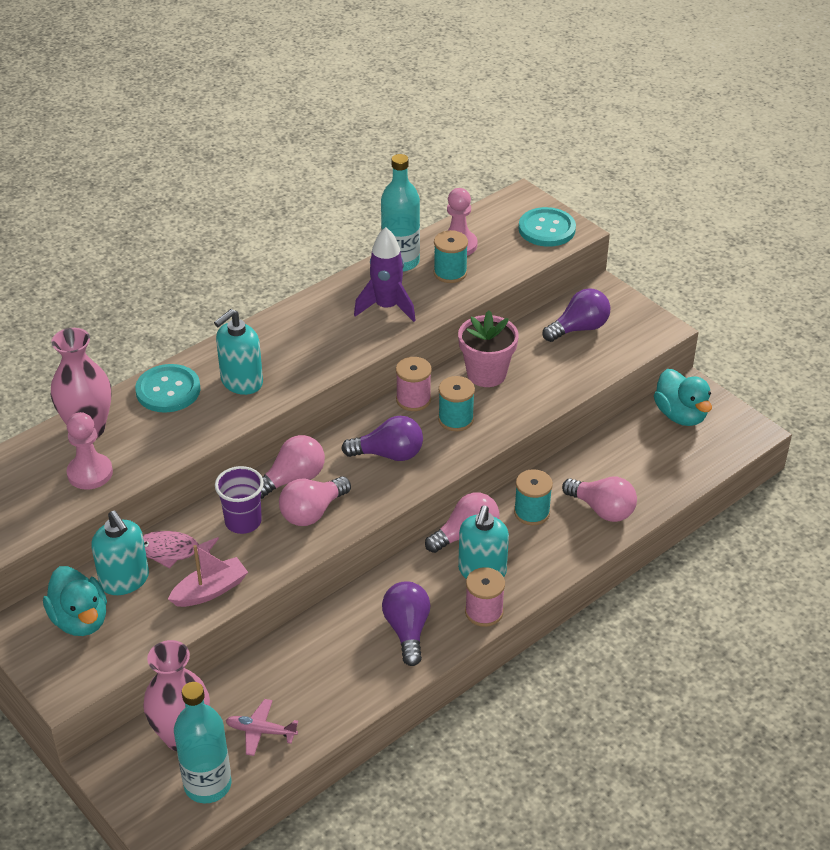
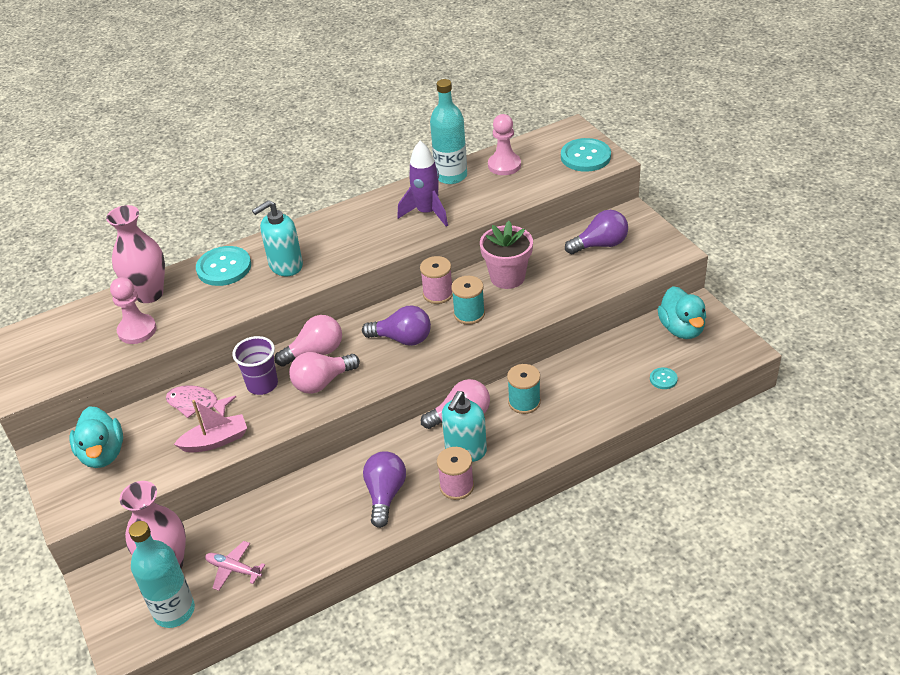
camera: 15 degrees right, 0 degrees up
turquoise soap dispenser [91,511,149,595] -> none
turquoise spool [433,230,468,283] -> none
pink light bulb [562,477,637,522] -> none
none -> turquoise button [650,367,678,389]

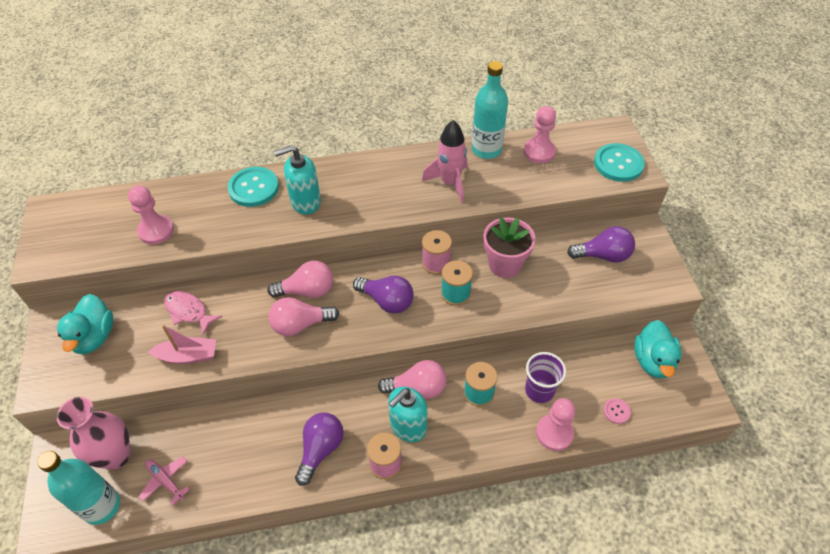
camera: 15 degrees right, 10 degrees up
pink vase [106,205,165,303] -> none
purple cup [232,336,278,395] -> purple cup moved to [525,352,566,403]
purple rocket [397,141,448,227] -> pink rocket [422,120,467,203]
turquoise button [650,367,678,389] -> pink button [603,398,631,424]
none -> pink pawn [536,398,575,451]

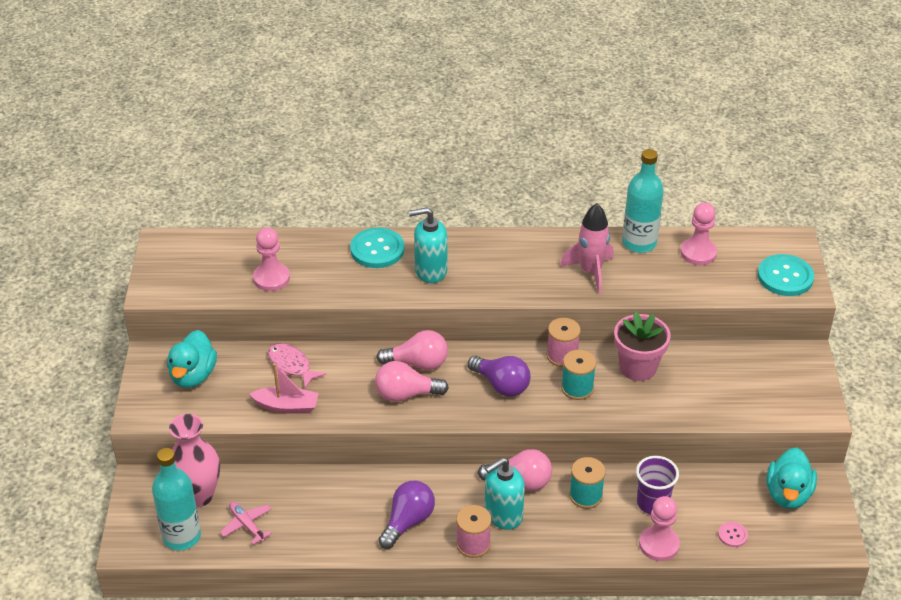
camera: 10 degrees right, 10 degrees down
purple light bulb [567,226,635,263] -> none

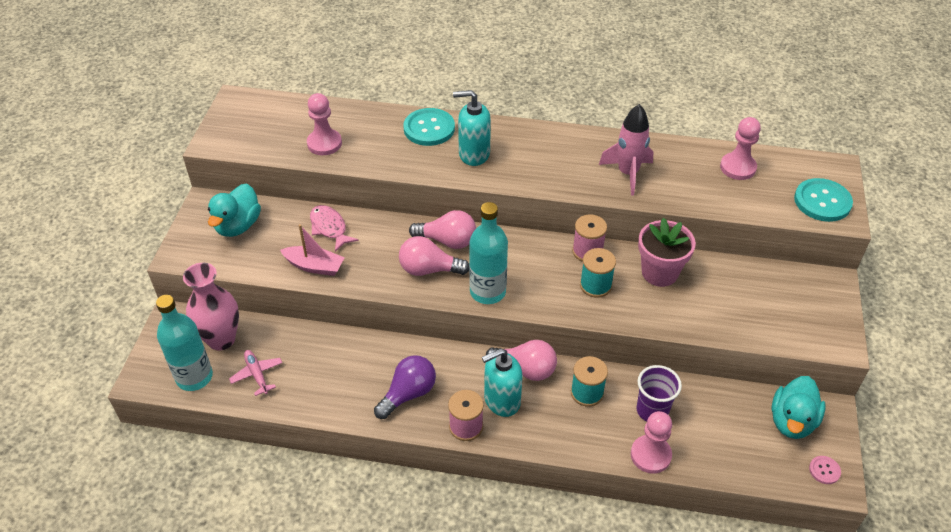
camera: 10 degrees right, 5 degrees up
purple light bulb [468,356,530,397] -> none
turquoise bottle [622,149,664,253] -> turquoise bottle moved to [469,202,508,304]
pink button [718,522,748,547] -> pink button moved to [809,456,841,484]

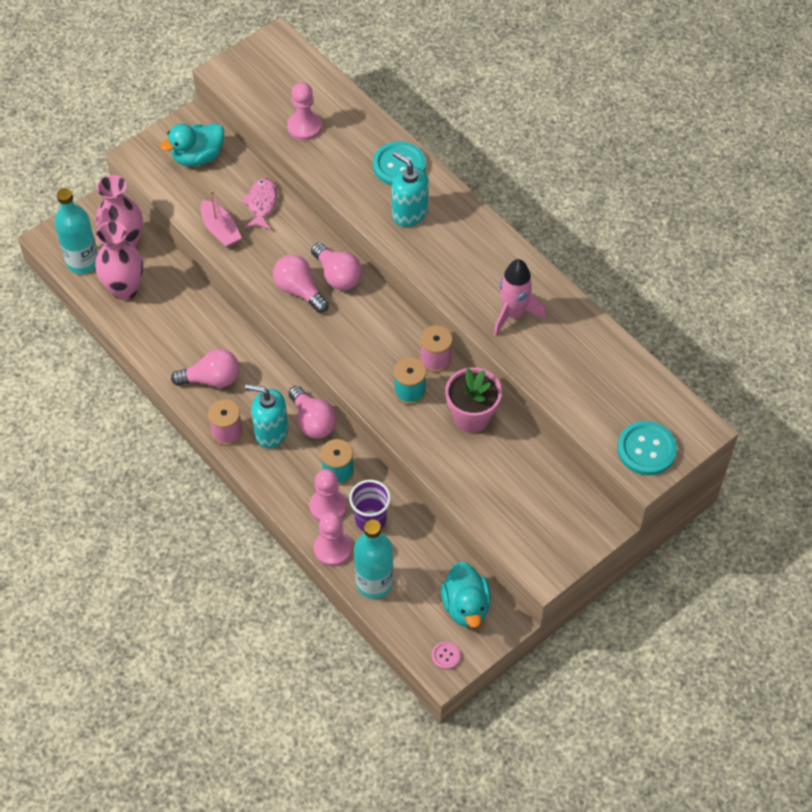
camera: 40 degrees right, 10 degrees up
pink plane [229,350,283,396] -> pink vase [95,221,143,300]
purple light bulb [374,355,436,419] -> pink light bulb [171,349,239,387]
turquoise bottle [469,202,508,304] -> turquoise bottle moved to [354,520,393,599]
pink pawn [720,117,761,180] -> pink pawn moved to [309,469,347,522]
turquoise duck [772,376,826,439] -> turquoise duck turned 75 degrees counterclockwise [441,561,491,628]

